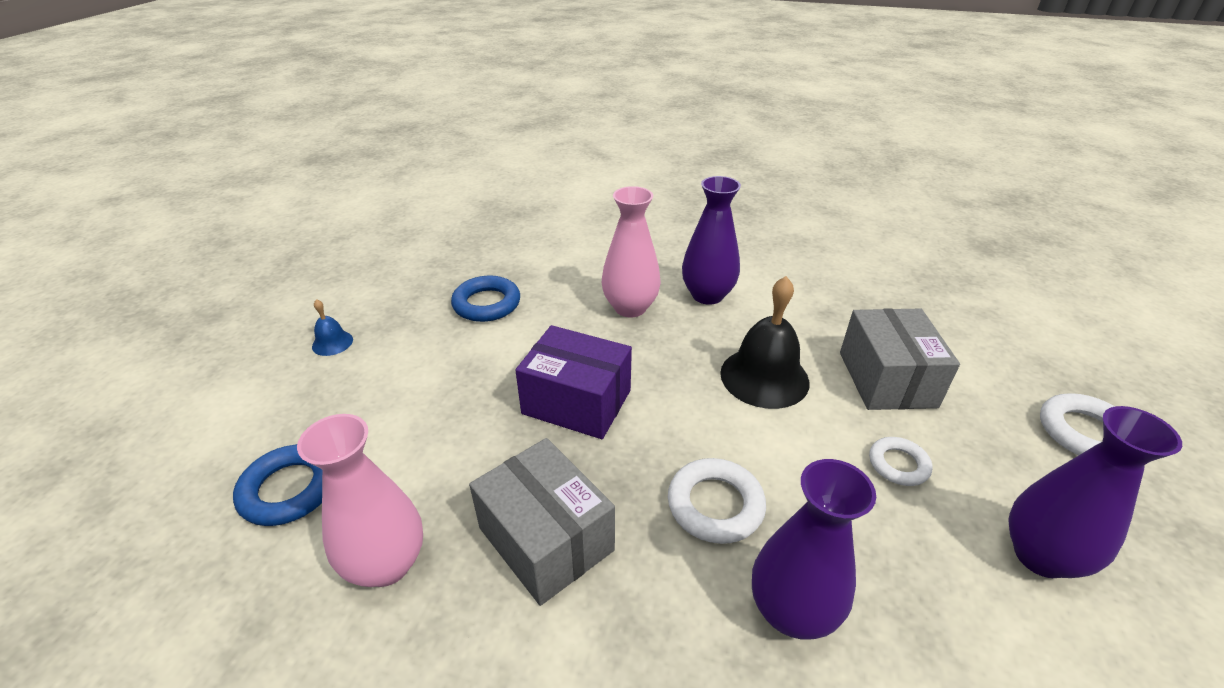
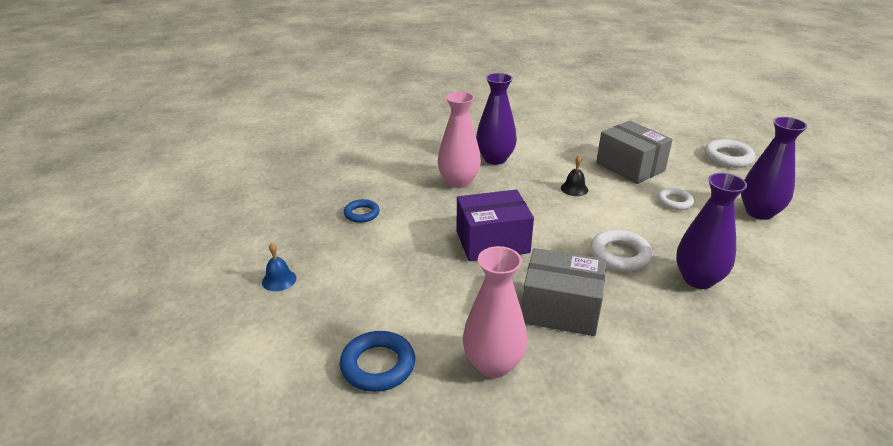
camera: 35 degrees left, 5 degrees down
blue ring [451,275,520,322] -> blue ring [344,199,380,223], size x0.65
black bell [720,276,809,409] -> black bell [561,156,588,196], size x0.48

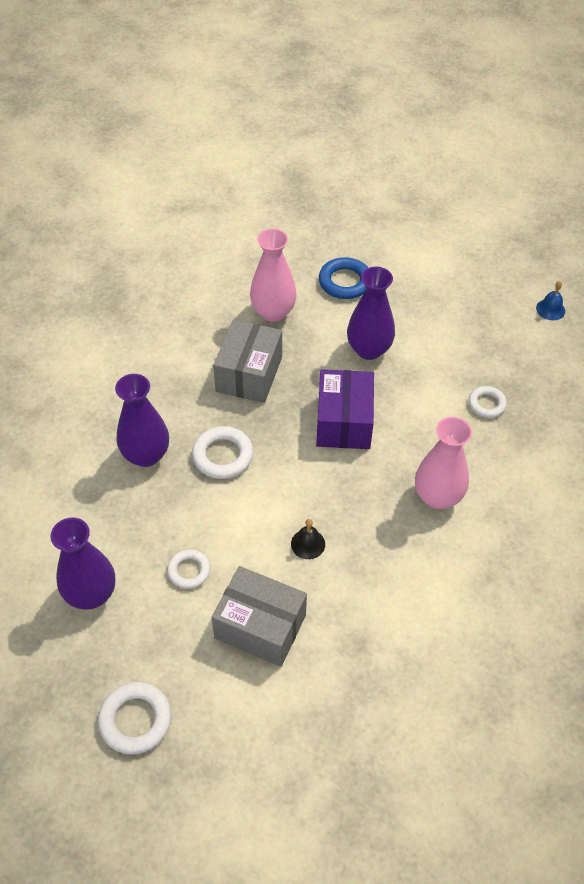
camera: 150 degrees right, 20 degrees up
blue bell [262,243,296,291] -> blue bell moved to [536,281,565,320]
blue ring [344,199,380,223] -> white ring [468,386,507,418]
purple box [456,189,534,261] -> purple box turned 45 degrees counterclockwise [316,369,374,449]
purple vase [476,73,517,165] -> purple vase moved to [347,267,395,360]
grey box [522,248,606,336] -> grey box turned 60 degrees counterclockwise [213,319,282,403]

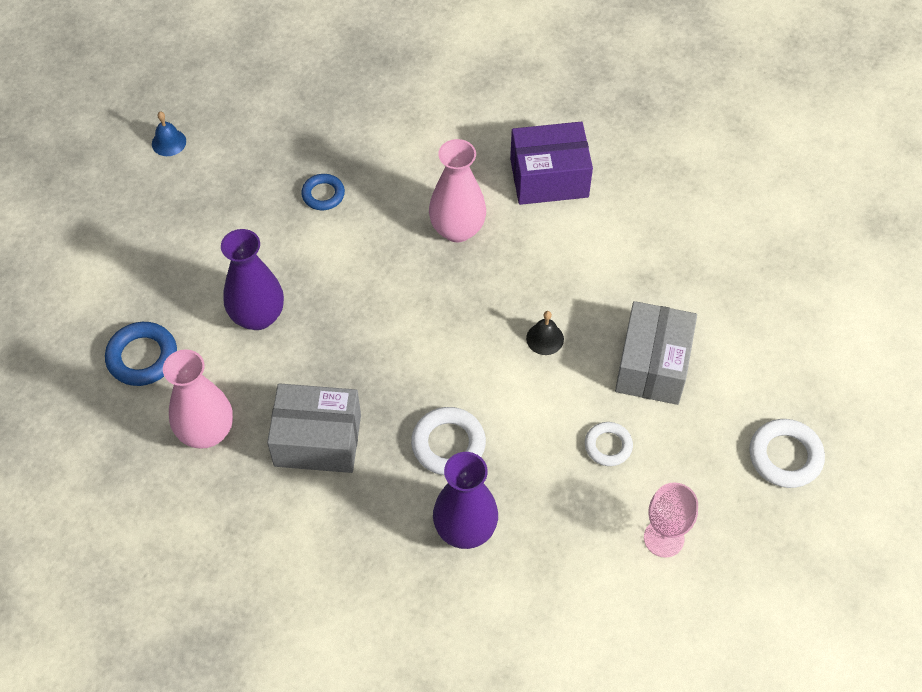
camera: 100 degrees left, 5 degrees up
purple vase [51,517,115,610] -> pink goblet [644,482,698,558]
purple box [316,369,374,449] -> purple box moved to [510,121,593,205]
white ring [468,386,507,418] -> blue ring [301,174,345,210]

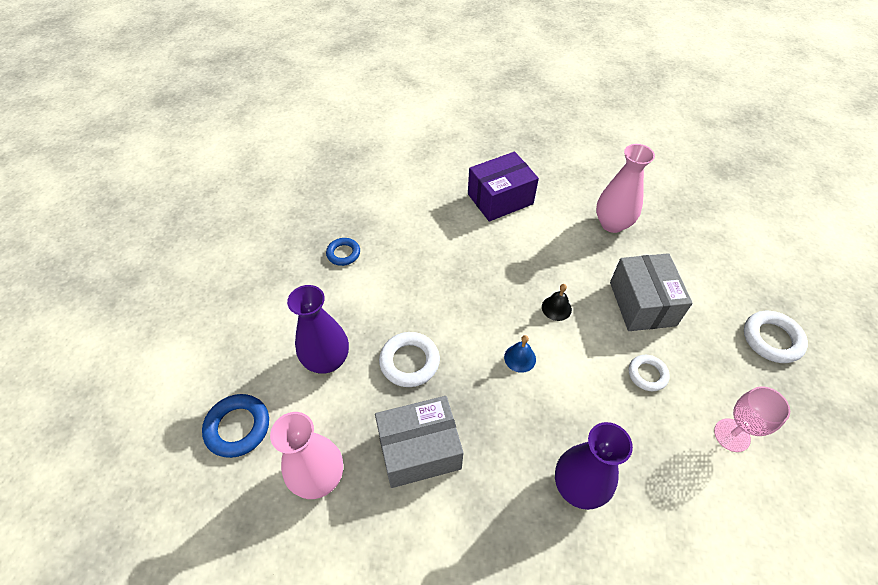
camera: 20 degrees left, 5 degrees down
blue bell [152,112,186,156] -> blue bell moved to [504,335,536,373]
white ring [411,407,486,475] -> white ring moved to [379,332,440,387]
pink vase [429,139,486,242] -> pink vase moved to [596,144,655,233]

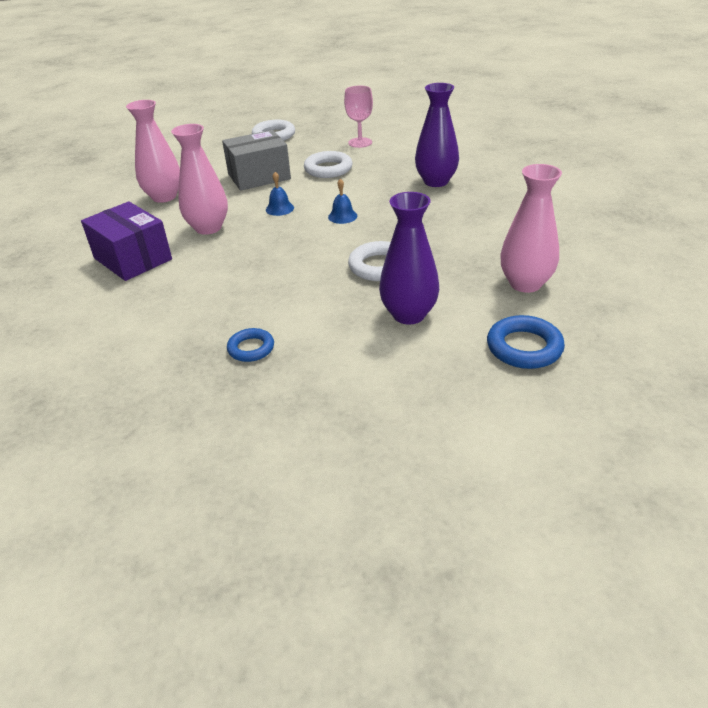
camera: 105 degrees left, 15 degrees down
grey box [375,396,464,488] -> none
black bell [542,284,572,321] -> blue bell [266,172,294,216]
white ring [629,355,670,391] -> white ring [304,151,352,178], size x1.54
none -> pink vase [171,124,228,235]

